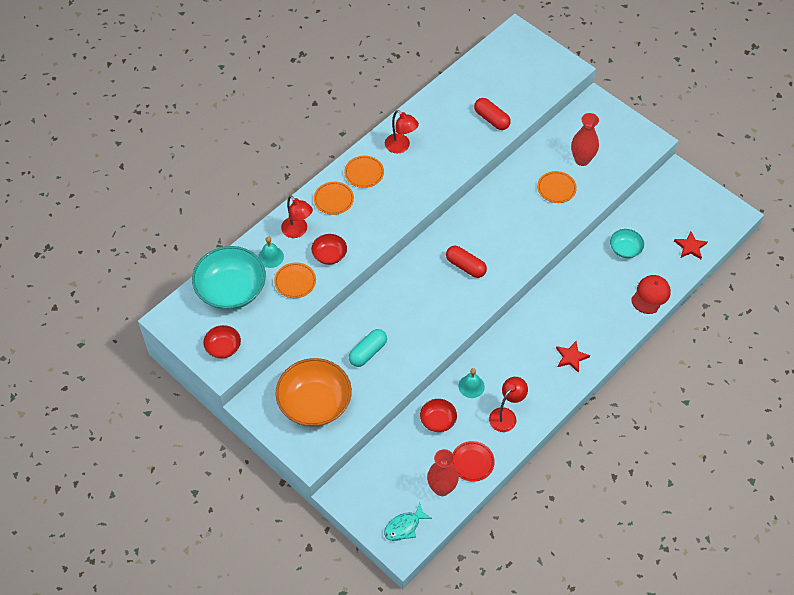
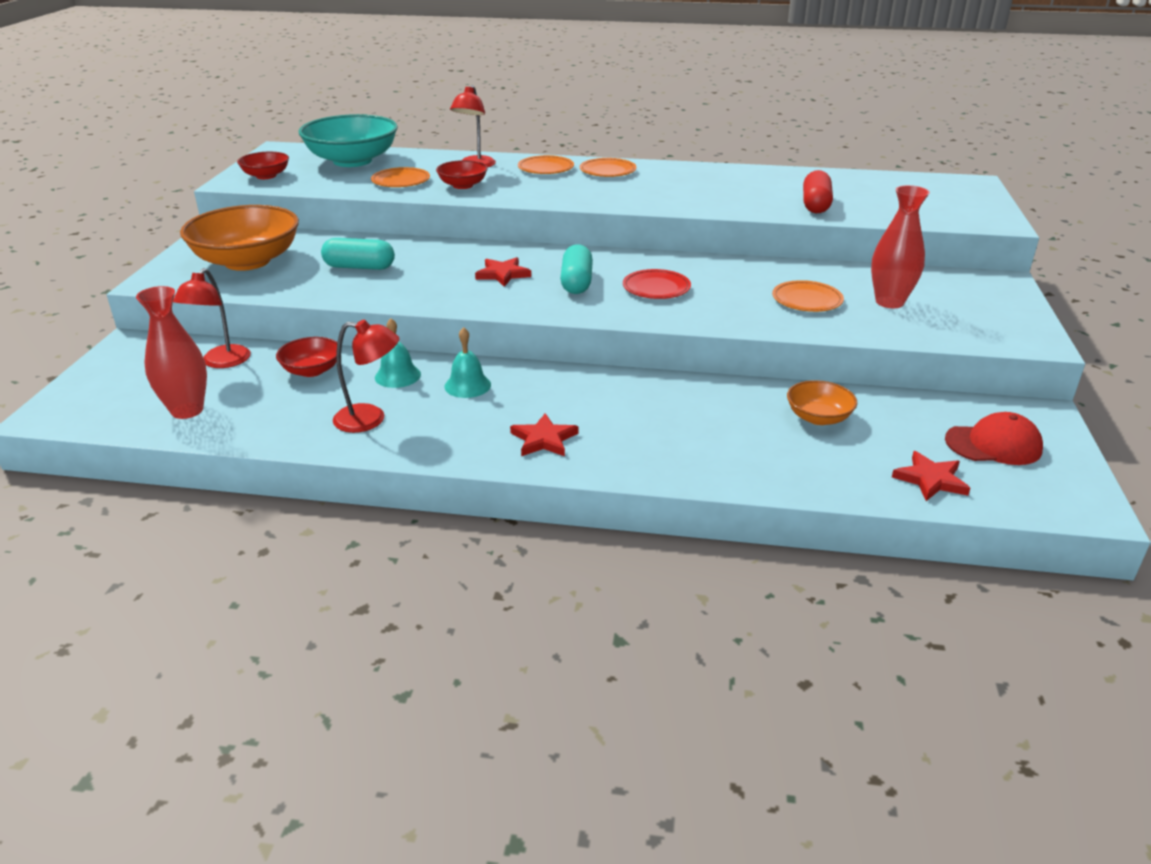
camera: 55 degrees right, 25 degrees down
turquoise bell [258,236,284,268] -> turquoise bell moved to [445,327,491,398]
turquoise fish [384,503,432,541] -> none
red lamp [385,110,419,153] -> red lamp moved to [173,268,251,368]
red capsule [446,246,487,278] -> turquoise capsule [560,244,593,294]
red plate [453,441,495,482] -> red plate moved to [623,269,691,299]
turquoise bowl [610,229,644,258] -> orange bowl [787,380,857,425]
red cap [631,275,671,314] -> red cap moved to [945,412,1043,465]
none -> red star [475,257,531,287]

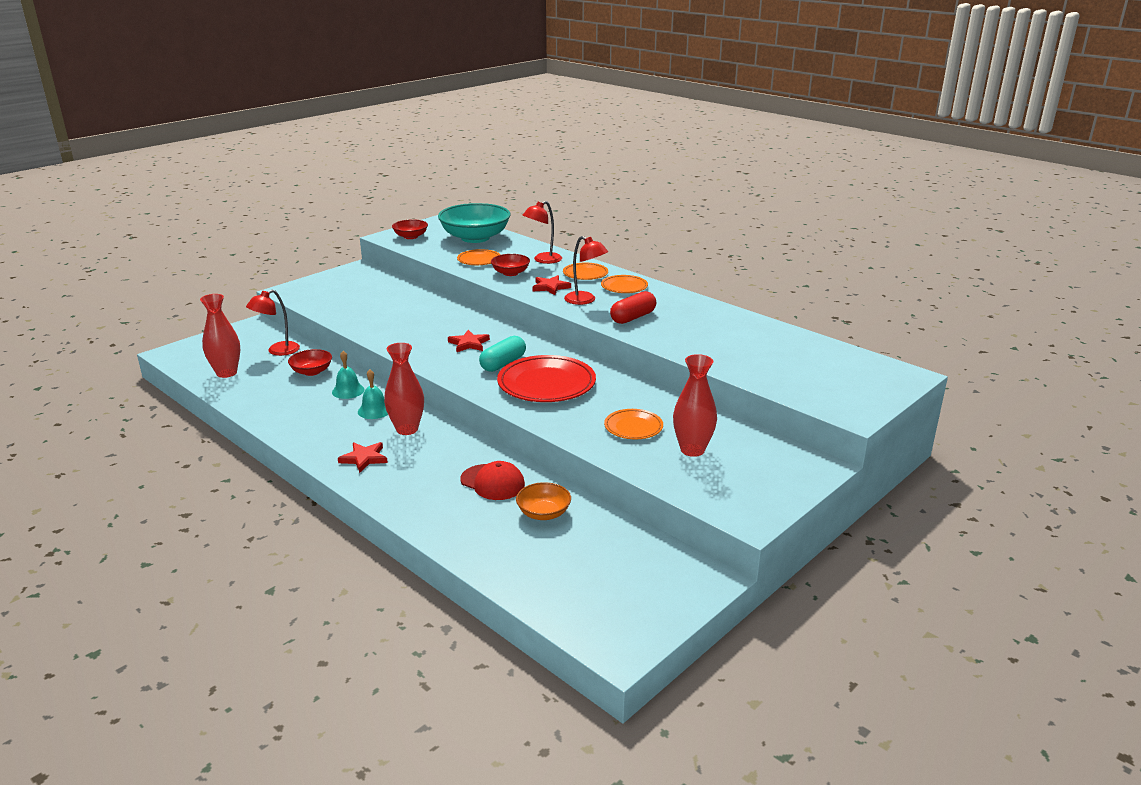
camera: 35 degrees right, 5 degrees down
orange bowl [180,205,299,271] -> none
turquoise capsule [321,238,395,270] -> none
red lamp [333,319,399,433] -> red lamp moved to [564,236,608,305]
red plate [623,269,691,299] -> red plate [497,355,596,402], size x1.81
red capsule [803,170,833,213] -> red capsule moved to [610,291,656,324]
red star [892,451,970,501] -> red star moved to [532,275,571,295]
red cap [945,412,1043,465] -> red cap moved to [460,461,525,500]
none -> red vase [384,343,424,435]

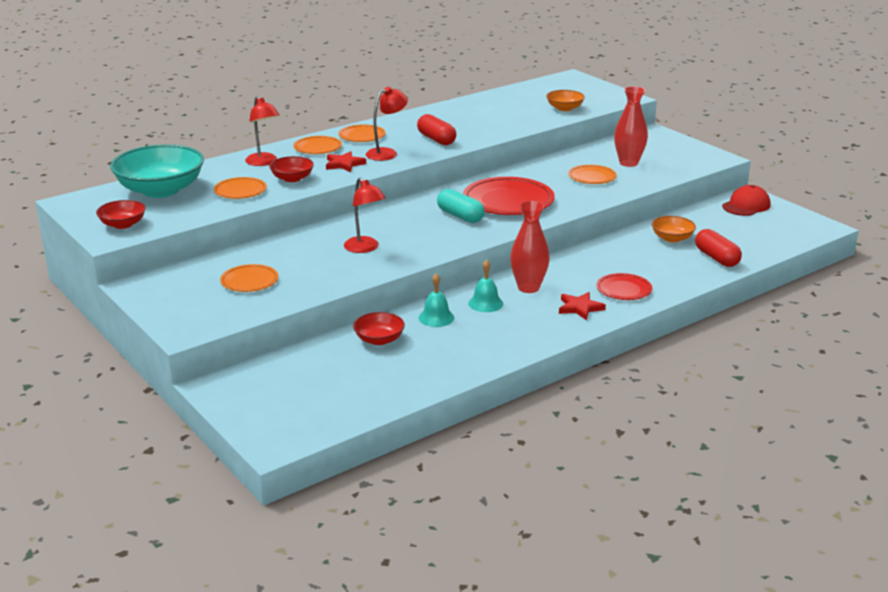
camera: 80 degrees left, 0 degrees up
red vase [200,294,240,378] -> none
red lamp [246,290,300,356] -> red lamp moved to [344,177,386,253]
red star [448,330,490,352] -> none
red cap [460,461,525,500] -> red cap moved to [722,185,771,216]
none -> orange plate [220,264,278,292]
none -> orange bowl [546,90,585,111]
none -> red plate [597,273,652,300]
none -> red capsule [695,229,742,267]

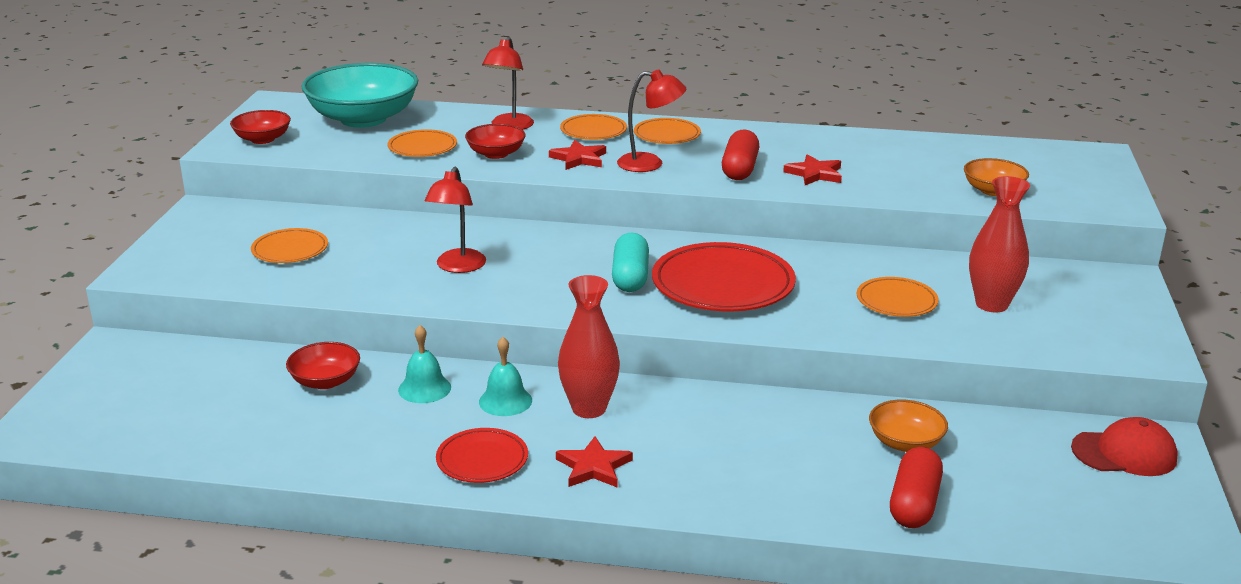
camera: 45 degrees right, 0 degrees up
red plate [597,273,652,300] -> red plate moved to [436,428,528,483]
none -> red star [783,154,842,185]

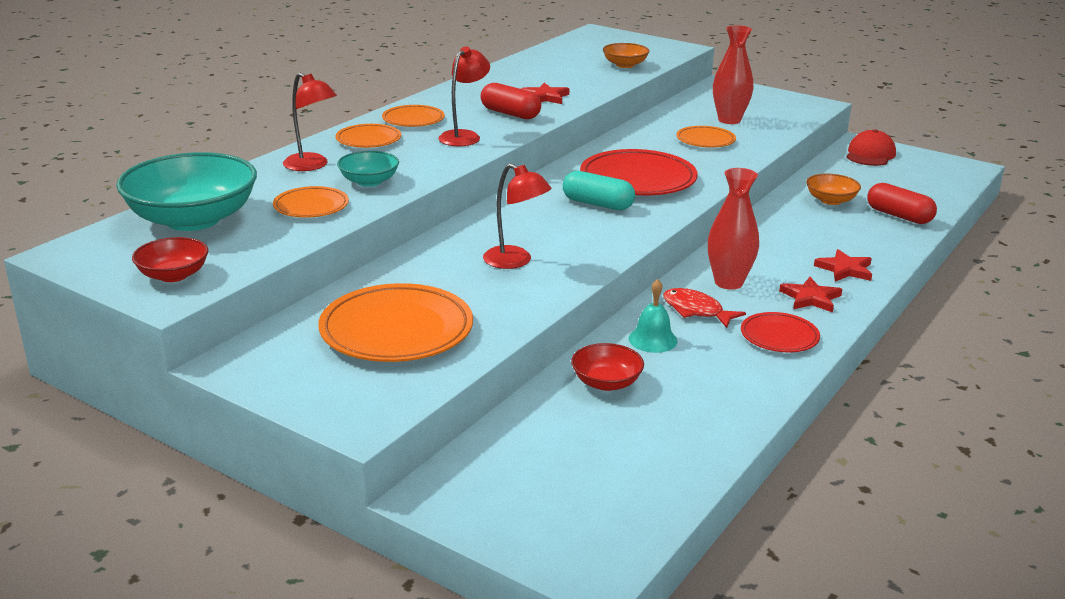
camera: 65 degrees left, 0 degrees up
orange plate [251,228,328,263] -> orange plate [318,283,473,362], size x1.81
red bowl [465,124,526,159] -> turquoise bowl [337,151,399,187]
turquoise bell [479,337,532,416] -> red fish [663,288,746,328]
red star [549,140,606,170] -> red star moved to [814,249,872,281]

